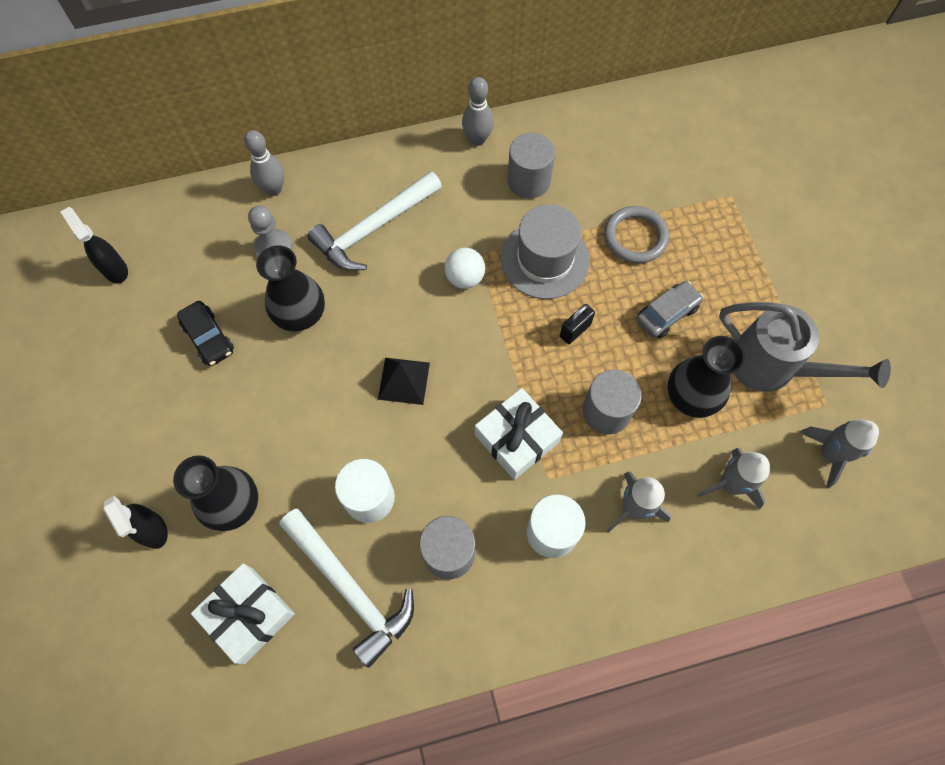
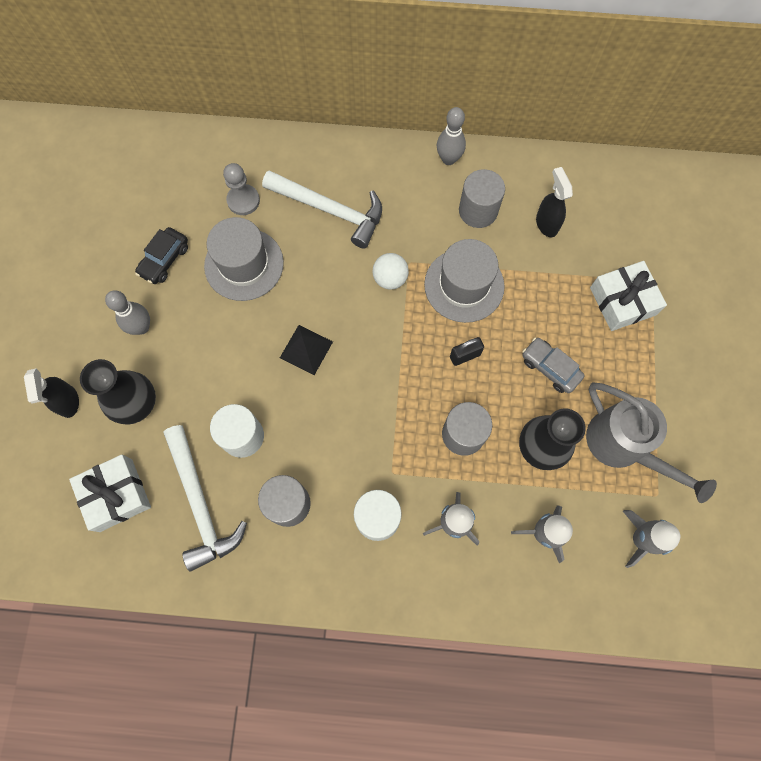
camera: 20 degrees right, 5 degrees up
black spray bottle [60,207,128,283] -> black spray bottle moved to [536,167,573,237]
black car [177,301,234,366] -> black car turned 45 degrees clockwise [135,227,188,284]
grey bowling pin [244,130,285,196] -> grey bowling pin moved to [105,290,150,335]
black vase [256,245,325,331] -> grey hat [204,217,284,301]
white hammer [307,171,442,271] -> white hammer turned 135 degrees counterclockwise [262,170,382,249]
white gift [475,388,563,480] -> white gift moved to [590,261,667,331]
grey ring [604,206,669,264] -> none
grey car [637,281,704,338] -> grey car turned 120 degrees counterclockwise [522,337,584,393]

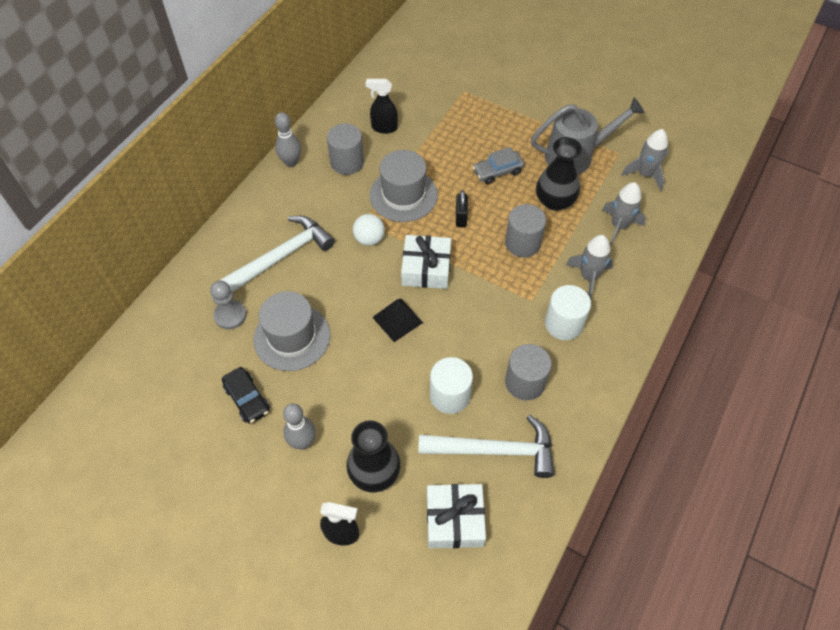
camera: 65 degrees left, 15 degrees down
white gift [590,261,667,331] -> white gift moved to [401,235,451,289]

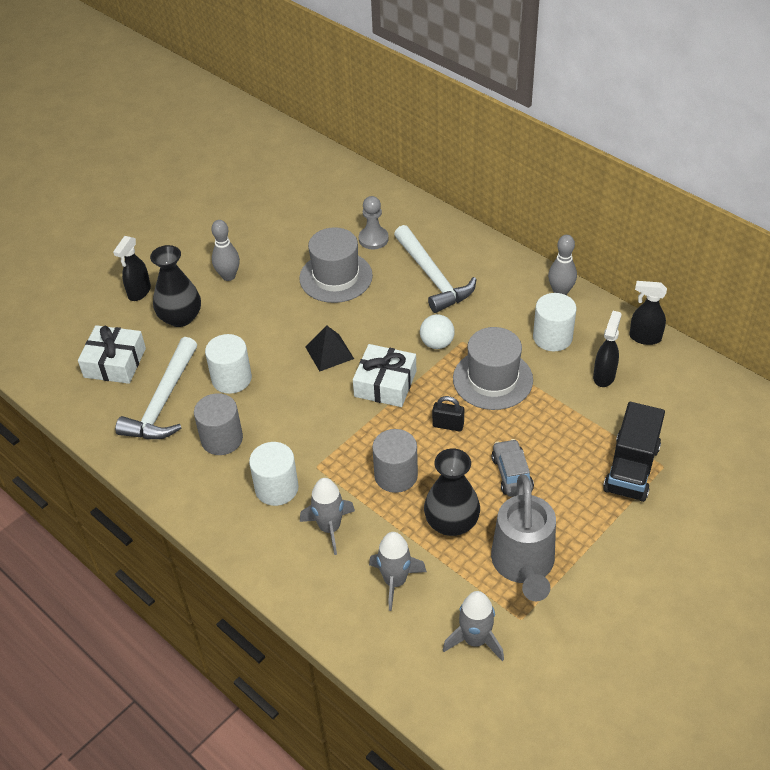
camera: 105 degrees right, 10 degrees down
black car [222,367,270,424] -> none
grey cylinder [327,124,364,175] -> white cylinder [533,293,577,352]
none -> black truck [603,402,665,502]
none -> black spray bottle [629,281,667,345]

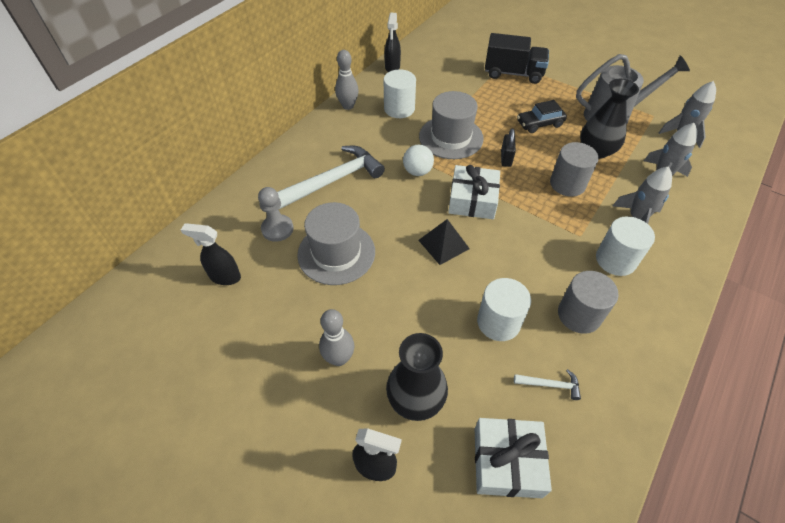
camera: 100 degrees left, 5 degrees up
white hammer [115,337,197,439] -> white hammer [514,369,581,400], size x0.43
grey car [492,439,534,497] -> black car [517,100,567,133]
black spray bottle [593,311,622,387] -> black spray bottle moved to [181,223,241,285]

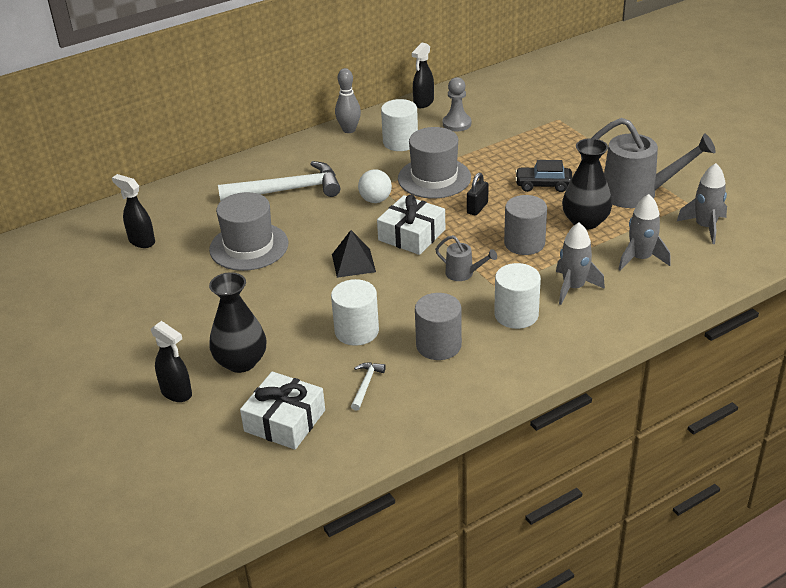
camera: 25 degrees right, 15 degrees down
grey pawn [258,187,293,242] -> grey pawn moved to [443,77,471,131]
grey bowling pin [319,309,354,366] -> none
black truck [485,33,549,84] -> none
white hammer [514,369,581,400] -> white hammer turned 105 degrees counterclockwise [351,363,386,411]
none -> grey watering can [435,235,497,281]

